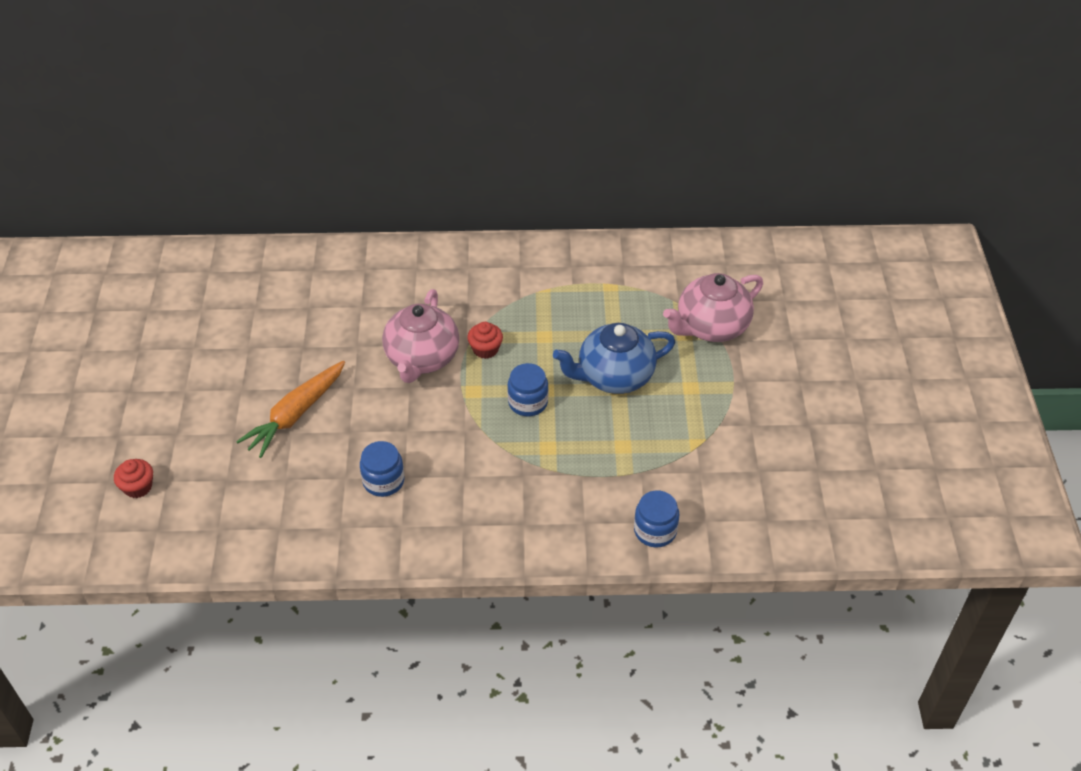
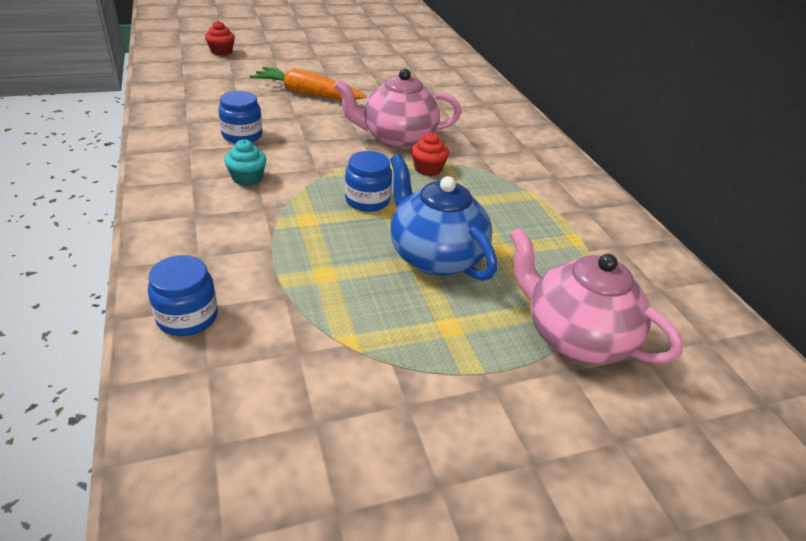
camera: 70 degrees right, 10 degrees down
none -> turquoise cupcake [224,139,266,186]

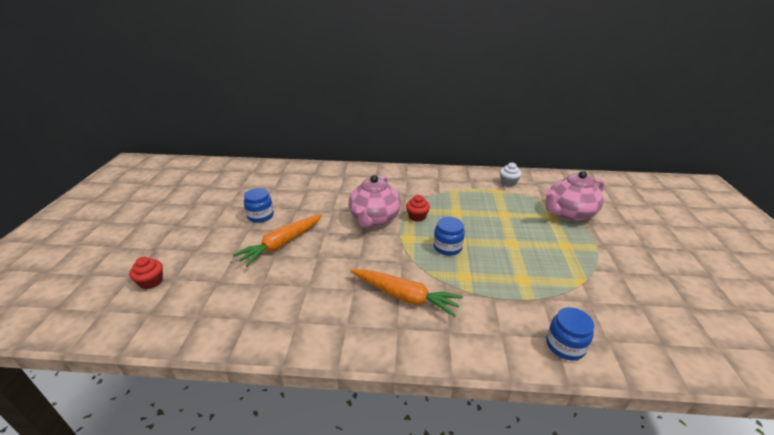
camera: 65 degrees left, 5 degrees down
blue jar [218,91,262,143] -> blue jar moved to [244,188,274,223]
turquoise cupcake [224,139,266,186] -> orange carrot [351,269,463,317]
blue teapot [390,154,497,281] -> none
none -> white cupcake [500,163,521,186]

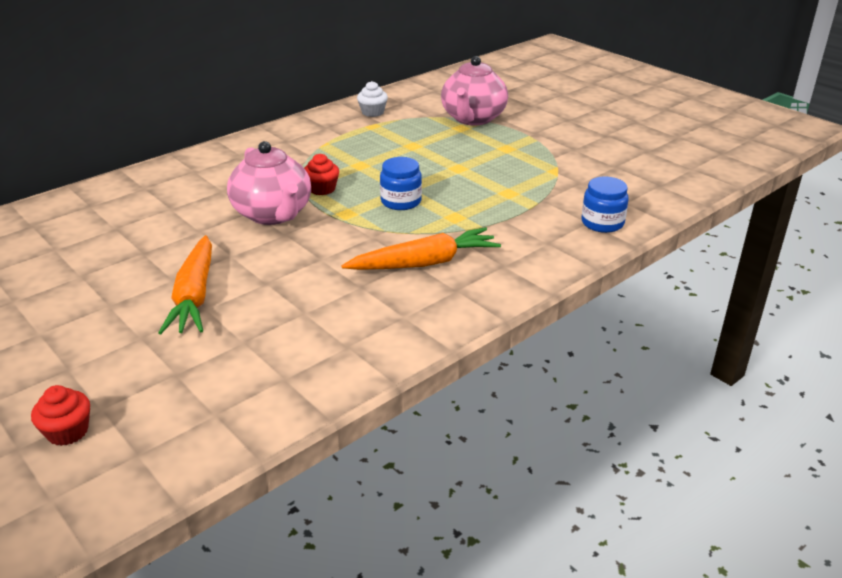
camera: 45 degrees left, 0 degrees up
blue jar [244,188,274,223] -> none

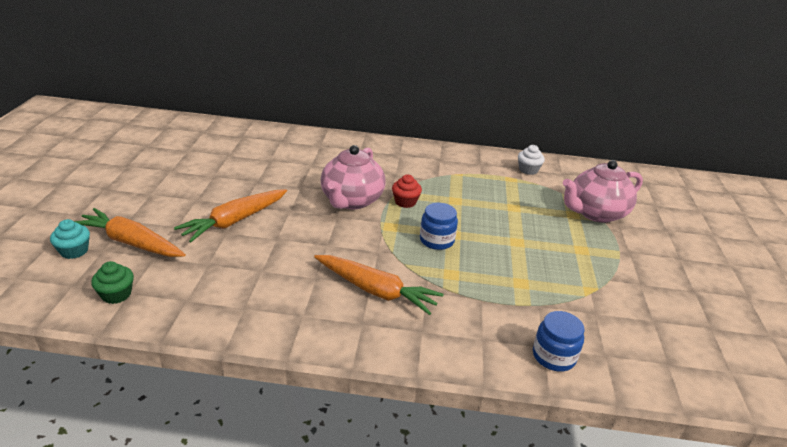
camera: 45 degrees right, 0 degrees up
red cupcake [31,385,90,446] -> turquoise cupcake [50,219,90,259]
none -> orange carrot [74,208,186,257]
none -> green cupcake [91,261,134,304]

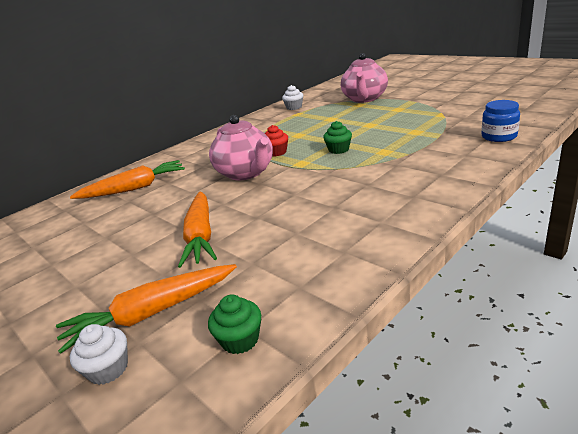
camera: 45 degrees left, 5 degrees down
turquoise cupcake [50,219,90,259] -> white cupcake [70,324,128,385]
orange carrot [314,255,444,315] -> orange carrot moved to [70,160,185,199]
blue jar [420,203,458,250] -> green cupcake [323,121,352,154]

